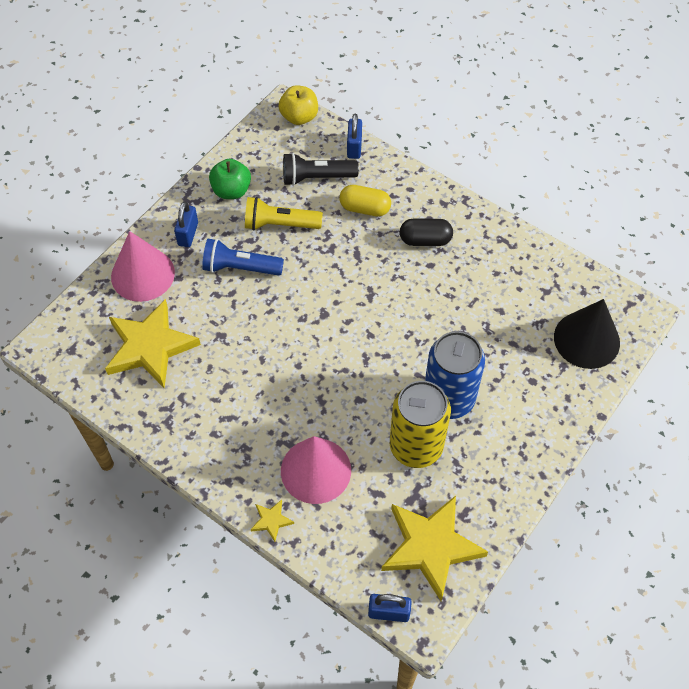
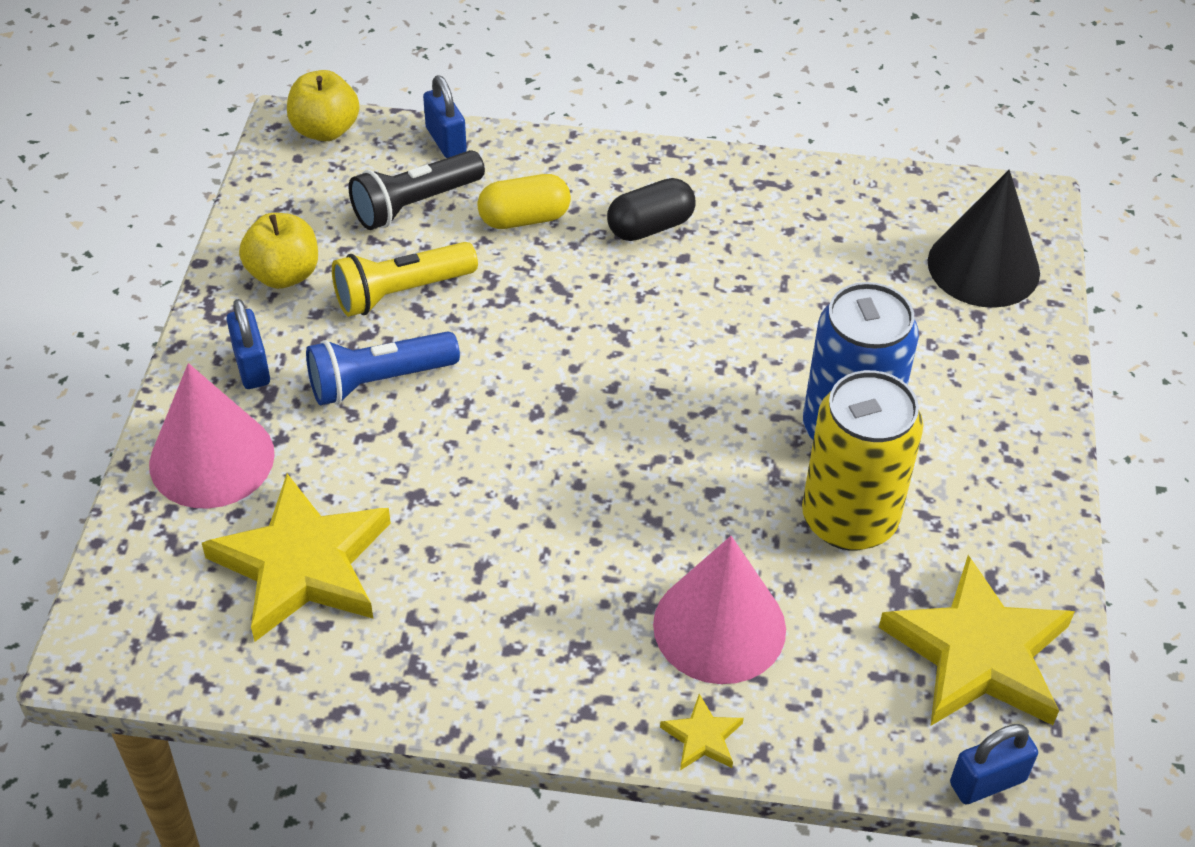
camera: 30 degrees left, 10 degrees down
green apple [209,159,251,199] -> yellow apple [239,213,318,289]

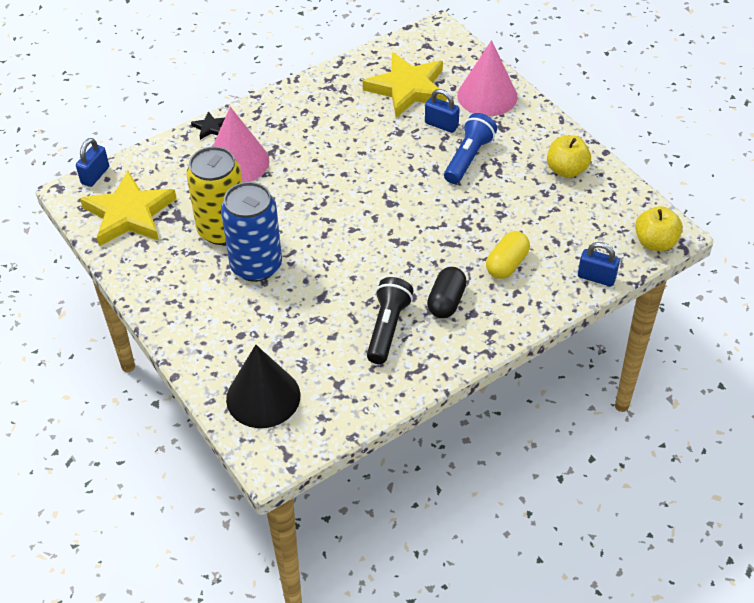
camera: 140 degrees right, 0 degrees up
blue padlock [226,299,270,389] -> blue padlock moved to [425,89,460,133]
yellow flashlight [332,242,478,317] -> none
black flashlight [349,150,485,230] -> black flashlight moved to [367,277,414,364]
yellow star [660,694,744,770] -> black star [191,111,225,140]

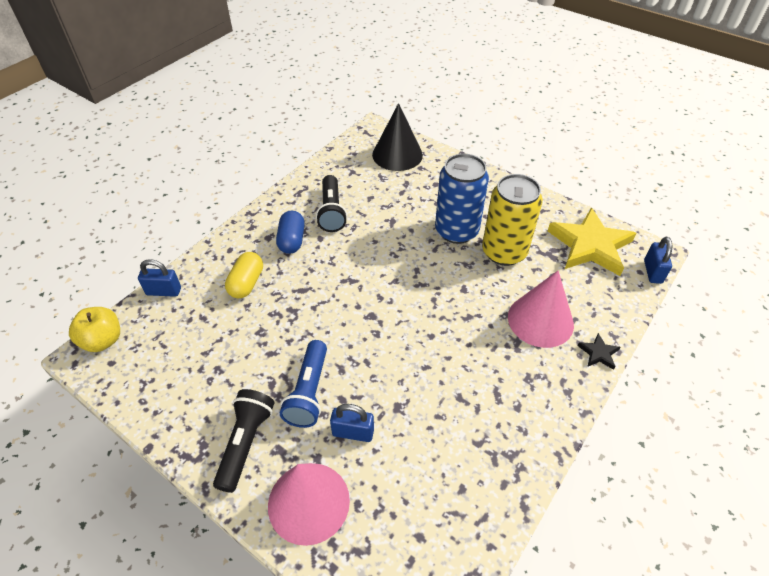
camera: 160 degrees right, 0 degrees up
yellow star [363,52,447,118] -> none
black capsule [427,267,467,318] -> blue capsule [276,211,305,254]
yellow apple [547,135,591,178] -> none
none -> black flashlight [213,389,274,493]

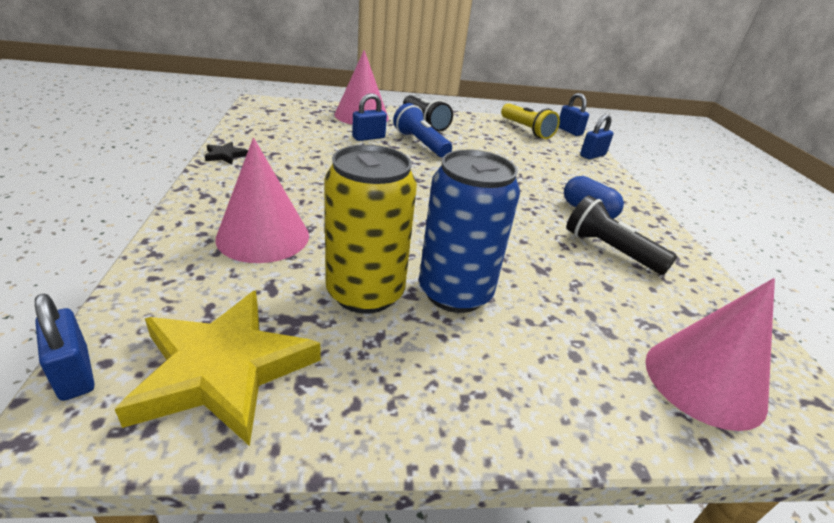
camera: 135 degrees right, 15 degrees down
yellow apple [69,307,120,352] -> blue padlock [558,93,589,136]
yellow capsule [225,252,263,298] -> none
black cone [372,103,423,171] -> pink cone [645,278,775,431]
black star [578,333,620,370] -> black star moved to [205,142,248,164]
none -> yellow flashlight [501,103,560,139]

